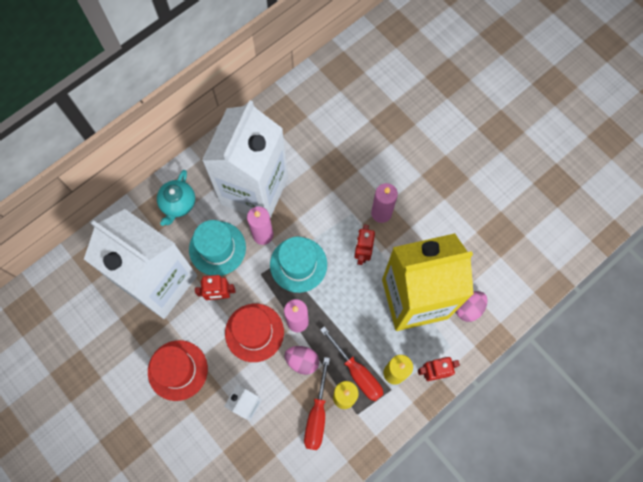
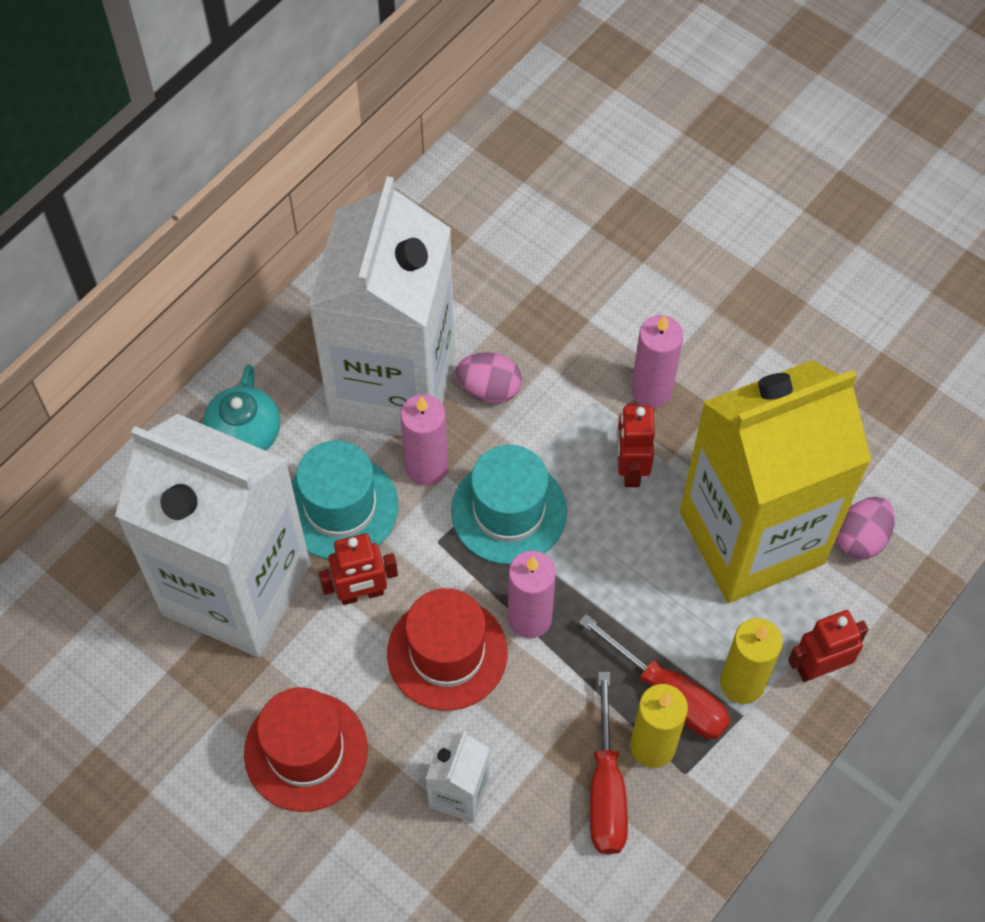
camera: 10 degrees left, 10 degrees down
pink egg [284,346,319,375] -> pink egg moved to [456,352,522,403]

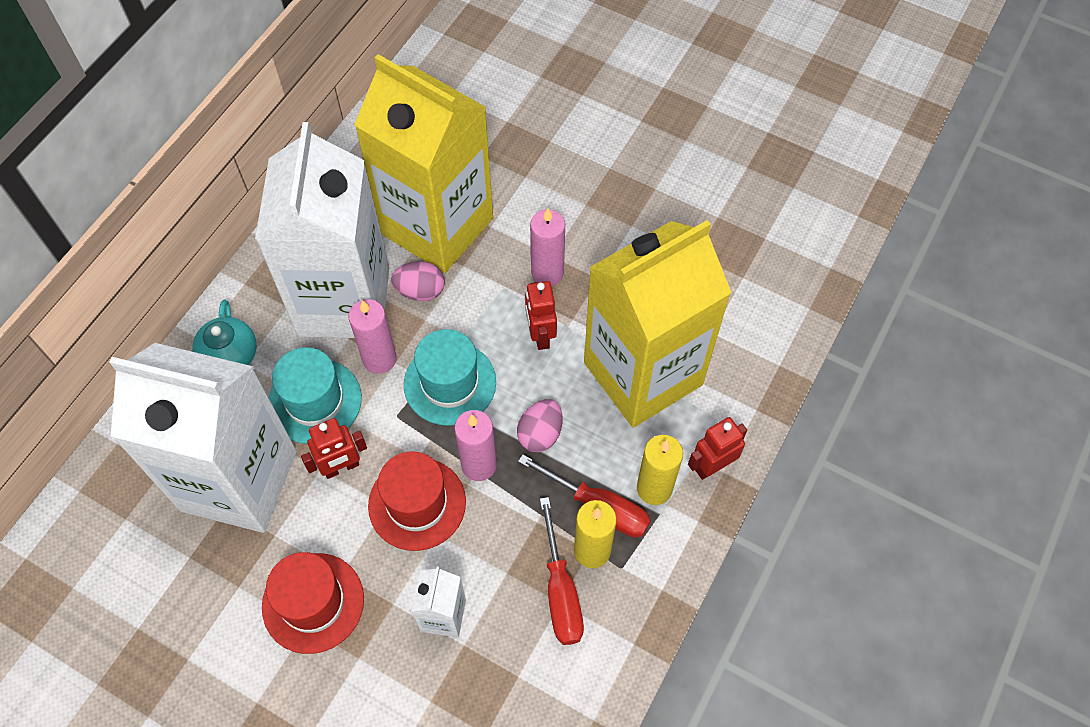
camera: 10 degrees left, 0 degrees up
pink egg [836,497,895,560] -> pink egg moved to [517,399,563,452]
none -> yellow carton [354,54,493,273]

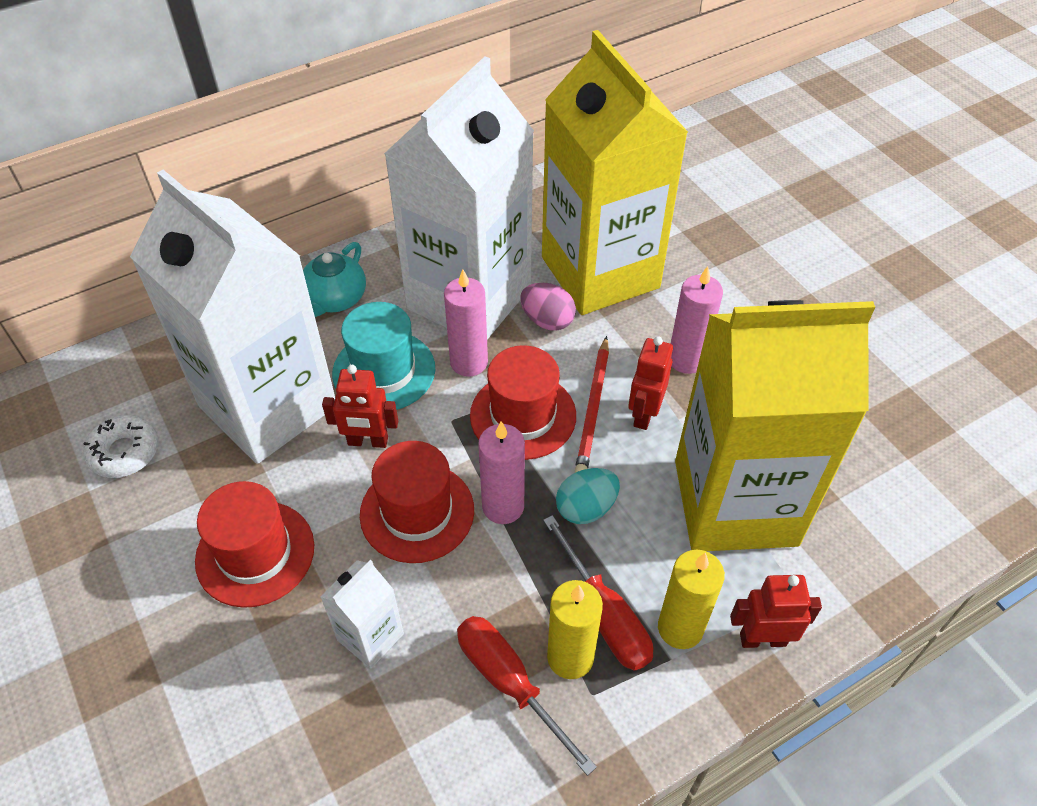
camera: 30 degrees right, 10 degrees down
turquoise hat [404,329,496,426] -> red hat [470,345,576,460]
pink egg [517,399,563,452] -> turquoise egg [556,468,620,524]
red screwdriver [540,497,584,645] -> red screwdriver turned 120 degrees clockwise [457,616,597,776]
none -> white donut [83,415,159,478]
none -> red pencil [575,336,609,473]

